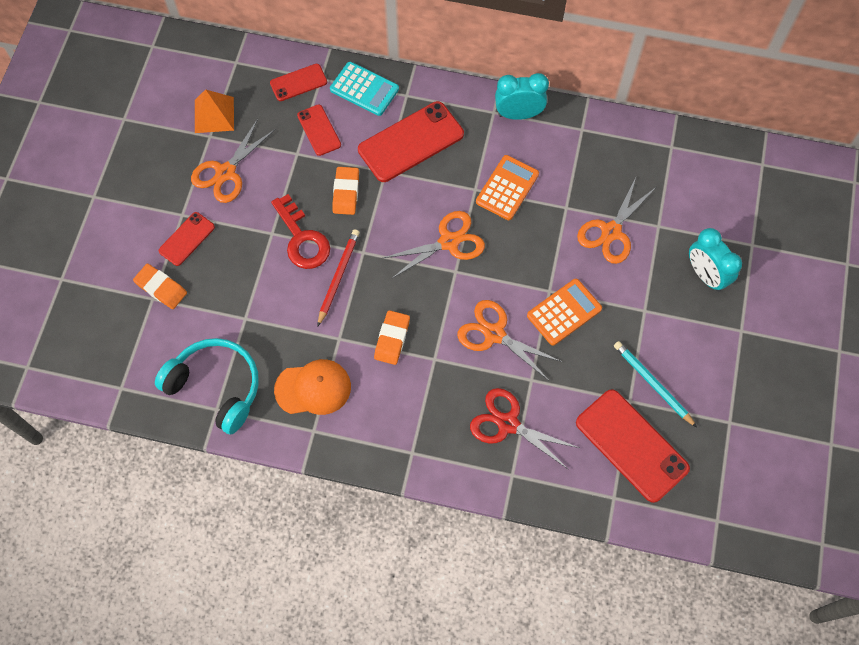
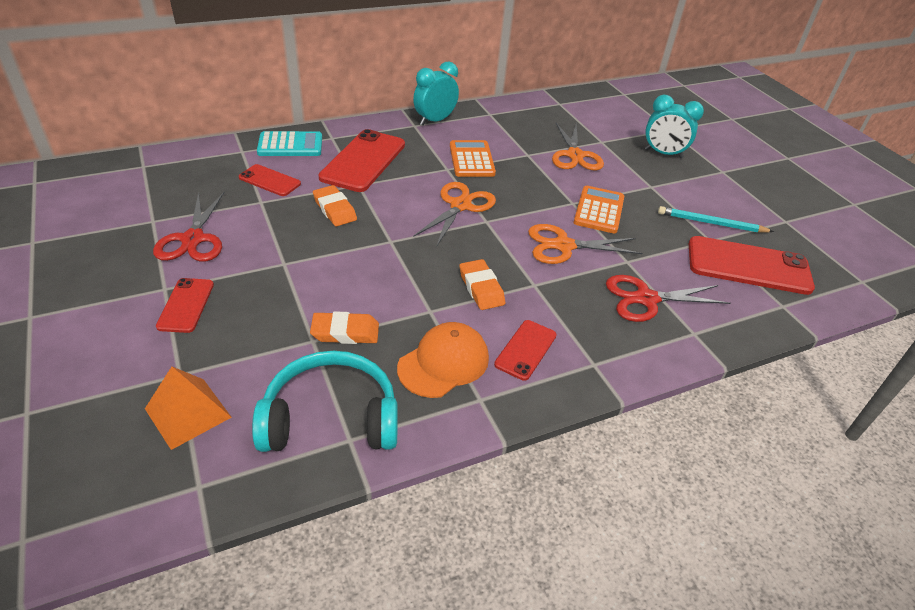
camera: 40 degrees left, 25 degrees down
orange eraser [133,264,187,309] -> orange eraser moved to [310,311,379,344]
orange scissors [191,119,276,203] -> red scissors [153,192,224,262]
orange pyramid [195,89,234,133] -> orange pyramid moved to [145,367,232,450]
red phone [270,64,327,101] -> red phone moved to [494,320,557,381]
red key [271,194,330,269] -> none
red pencil [317,229,360,327] -> none

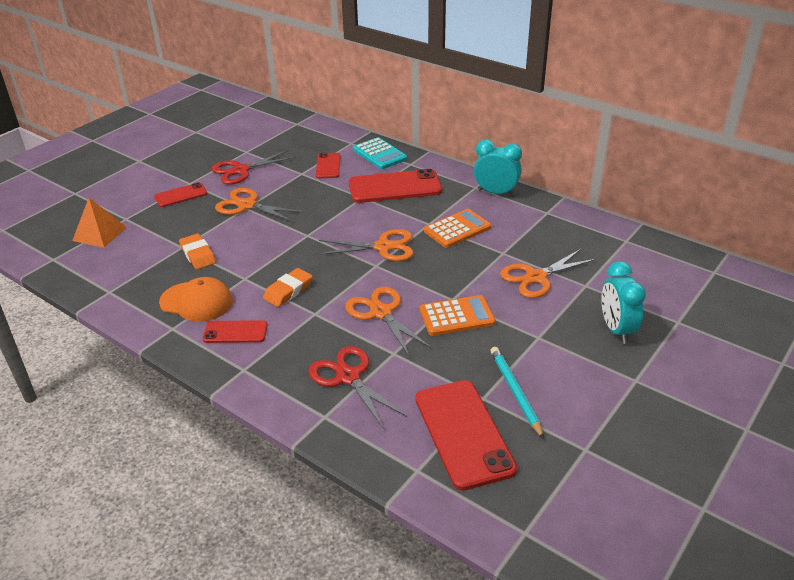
camera: 65 degrees right, 5 degrees down
turquoise headphones [252,351,397,452] -> none
orange eraser [313,185,357,226] -> none
none -> orange scissors [215,188,305,222]

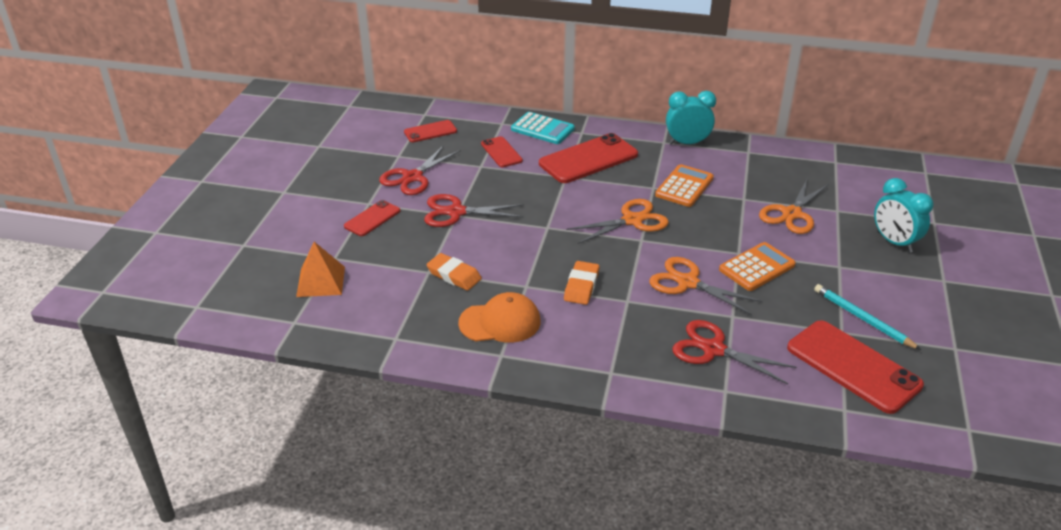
camera: 25 degrees left, 0 degrees up
red phone [203,320,268,343] -> red phone moved to [404,120,457,142]
orange scissors [215,188,305,222] -> red scissors [424,194,524,227]

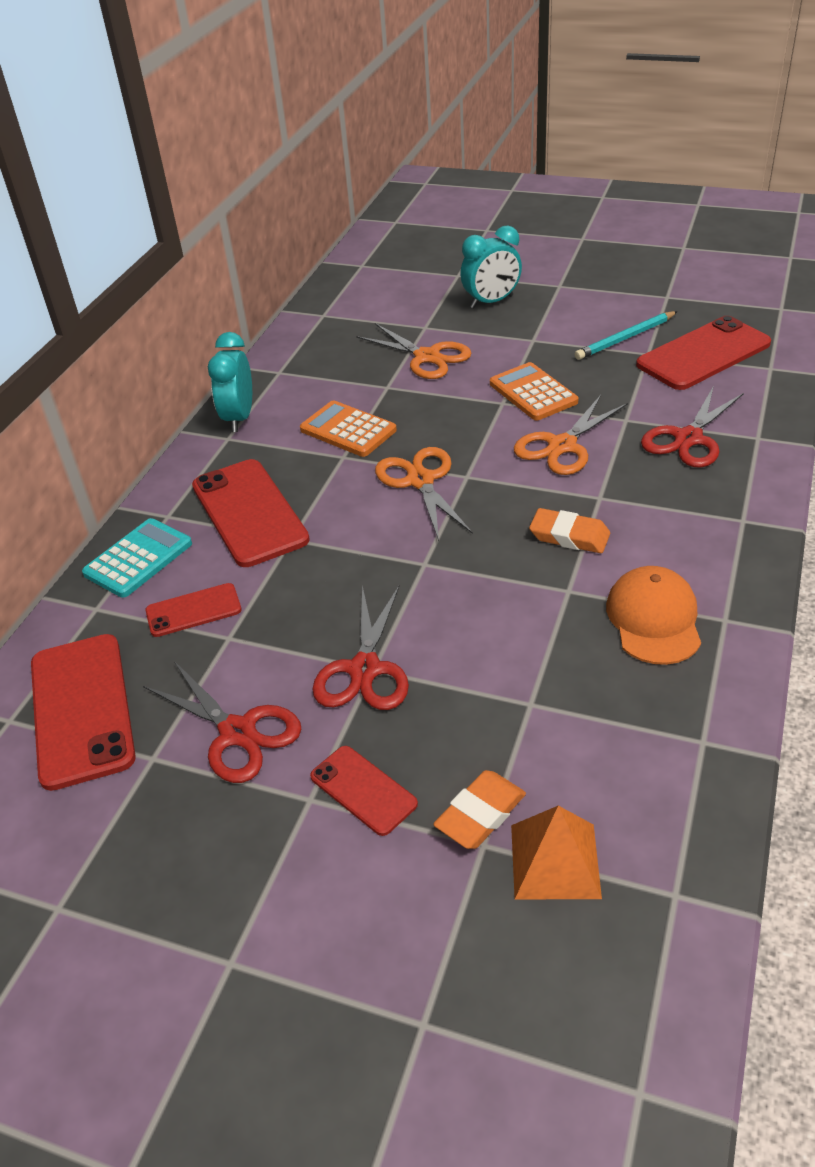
camera: 80 degrees left, 5 degrees up
red phone [404,120,457,142] -> red phone [31,634,136,791], size x1.84
orange eraser [426,253,482,291] -> orange eraser moved to [433,770,526,849]

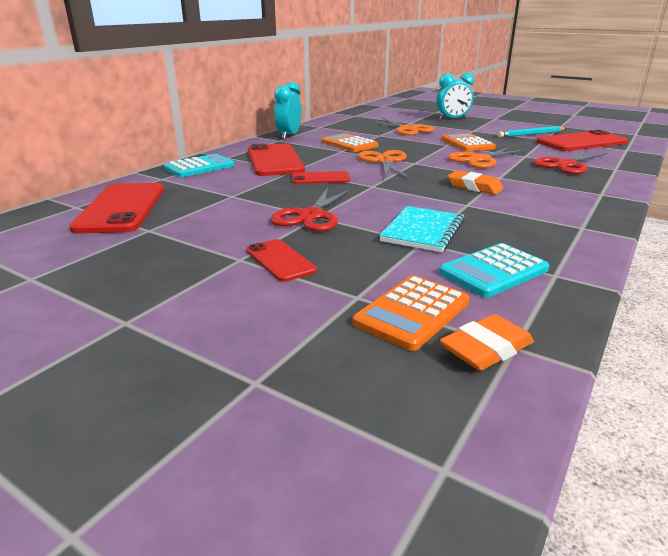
camera: 10 degrees right, 15 degrees down
red scissors [143,661,302,783] -> none
red phone [145,583,242,637] -> red phone moved to [292,171,350,184]
orange eraser [433,770,526,849] -> orange eraser moved to [440,314,534,371]
orange pyramid [511,806,602,899] -> orange calculator [353,275,470,351]
orange cap [606,566,701,665] -> none
none -> turquoise notebook [379,206,465,252]
none -> turquoise calculator [439,243,549,297]

